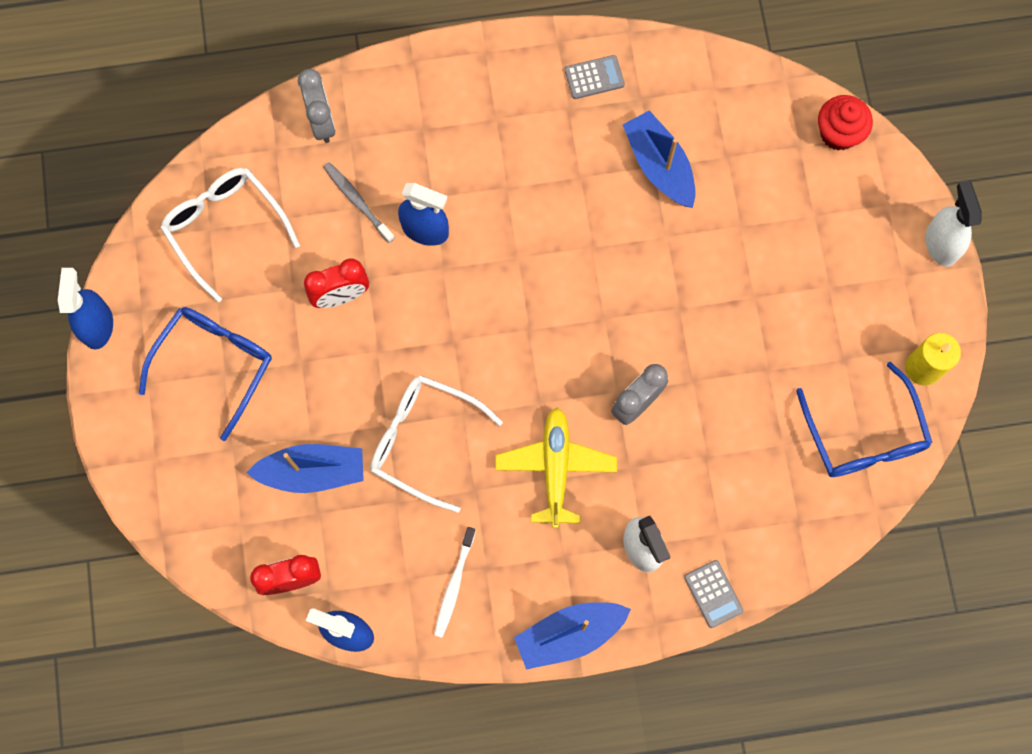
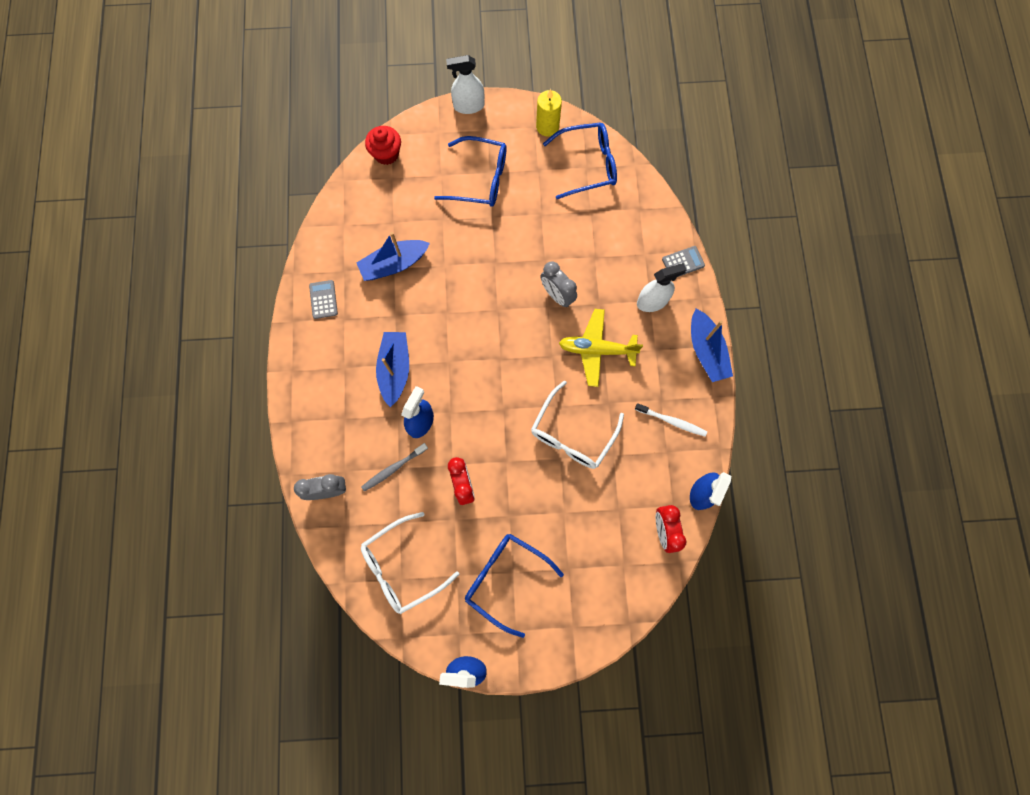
camera: 85 degrees left, 0 degrees up
blue boat [246,444,364,493] -> blue boat moved to [376,332,409,407]
none -> blue glasses [434,136,507,207]

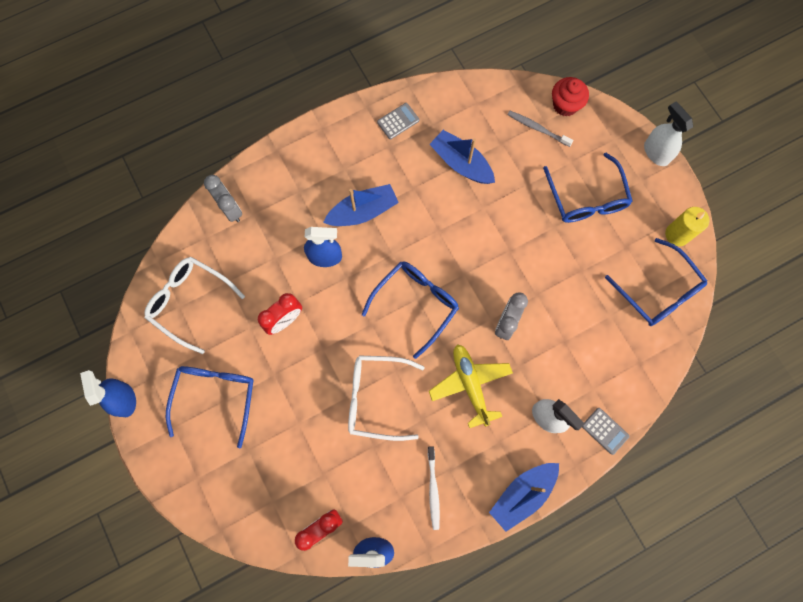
camera: 65 degrees right, 0 degrees up
grey toothbrush [361,443,428,492] -> grey toothbrush moved to [507,111,574,147]
none -> blue glasses [362,261,459,359]

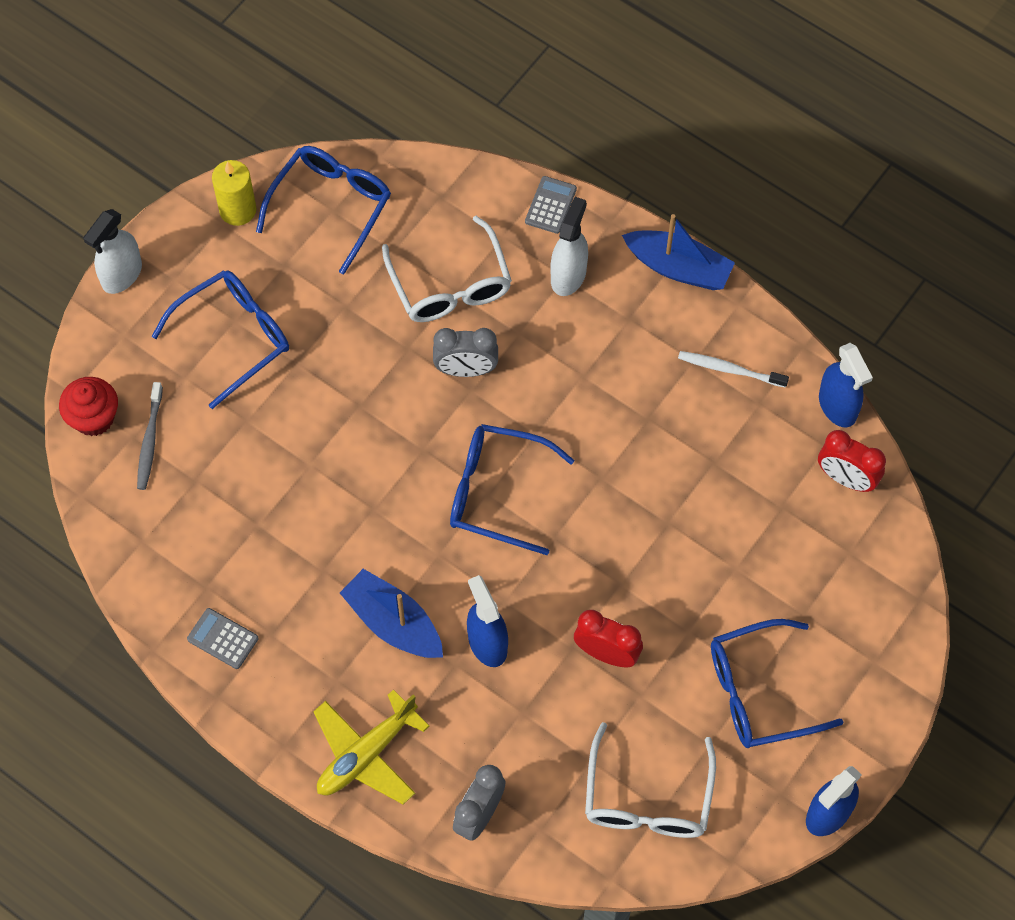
camera: 115 degrees left, 10 degrees down
white glasses [348,355,425,441] -> white glasses moved to [382,216,512,322]
white toothbrush [428,446,440,530] -> white toothbrush turned 135 degrees counterclockwise [678,351,789,388]
blue boat [429,130,495,184] -> none
yellow plane [429,344,513,428] -> yellow plane moved to [313,689,430,804]

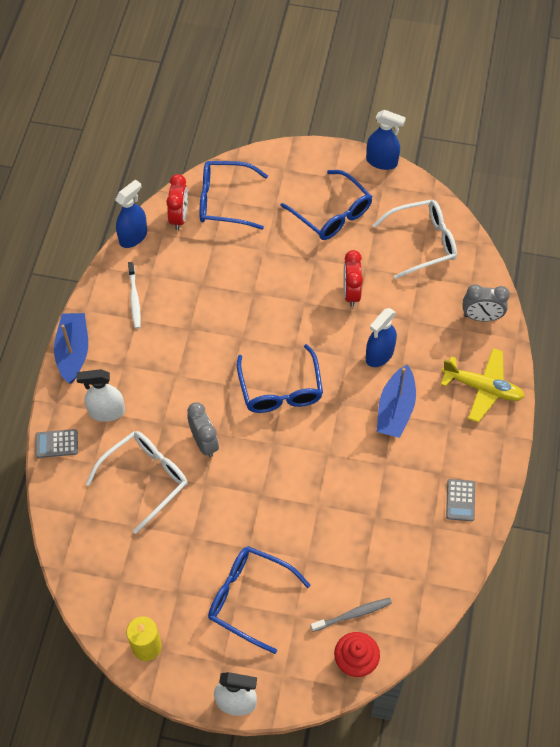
camera: 115 degrees left, 5 degrees down
blue glasses [256,146,391,275] -> blue glasses moved to [199,161,268,230]

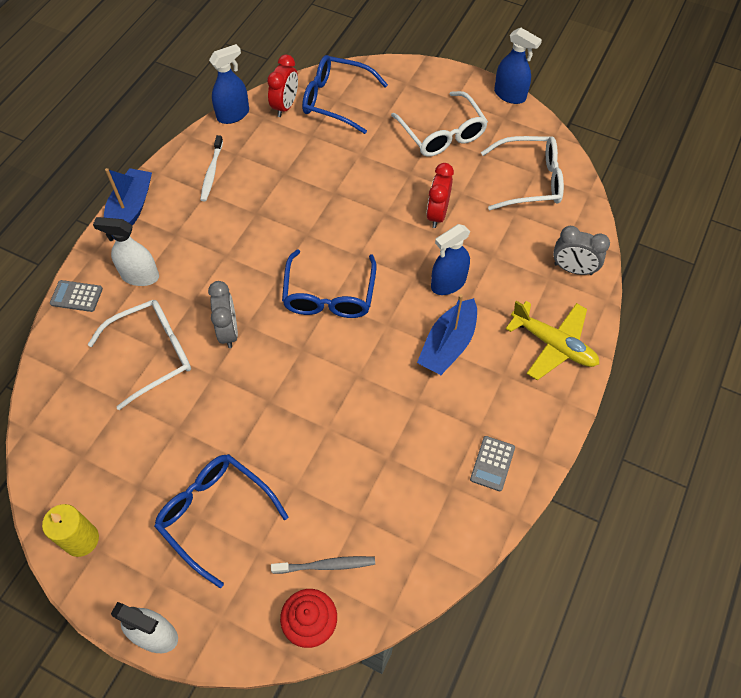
camera: 15 degrees right, 0 degrees up
blue glasses [280,170,372,240] -> white glasses [391,91,488,157]

